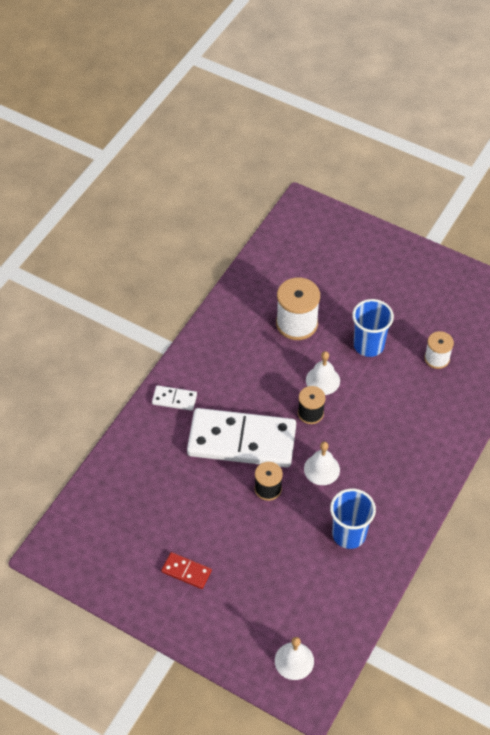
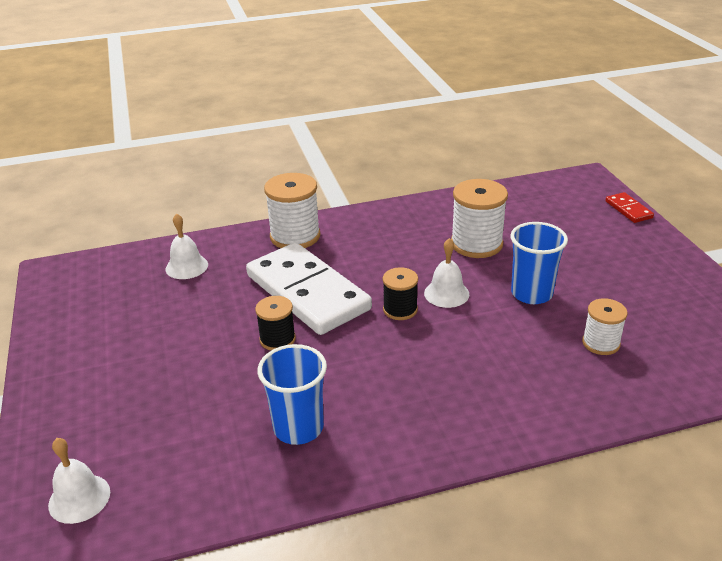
camera: 45 degrees right, 20 degrees down
white domino [152,385,197,411] -> white spool [264,173,321,248]
red domino [161,552,212,589] -> red domino moved to [605,192,654,223]
white bell [304,442,340,485] -> white bell moved to [165,213,208,279]

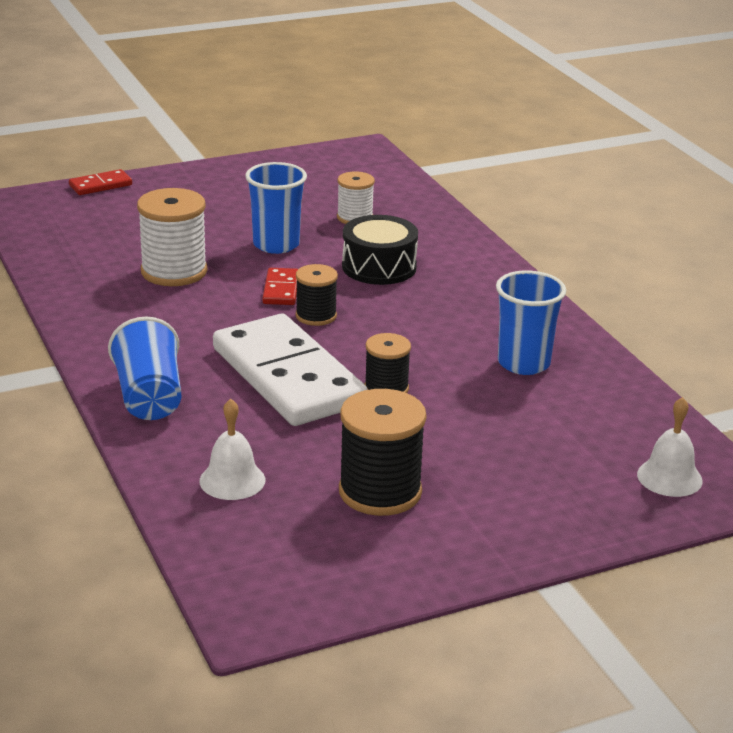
camera: 100 degrees left, 5 degrees down
white domino [246,243,372,335] -> white domino turned 75 degrees counterclockwise [213,314,368,426]
white spool [264,173,321,248] -> blue cup [108,317,181,420]
white bell [424,238,469,308] -> red domino [262,268,298,305]
none -> black spool [339,389,427,516]
none -> black drum [342,215,418,285]

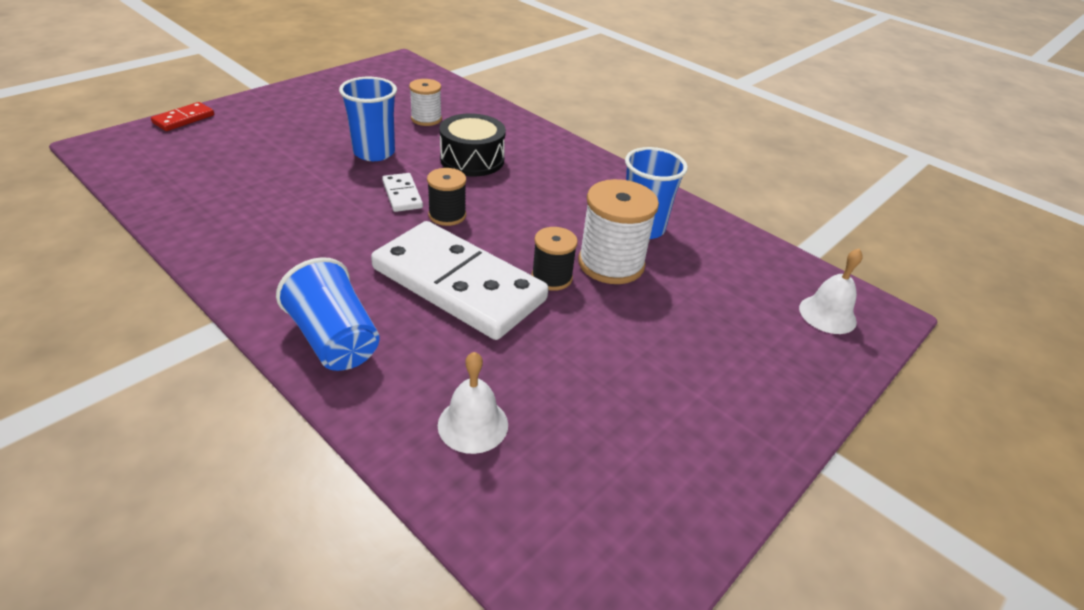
camera: 25 degrees left, 10 degrees up
white spool [137,188,207,286] -> white spool moved to [578,179,659,284]
red domino [262,268,298,305] -> white domino [382,173,423,212]
black spool [339,389,427,516] -> none

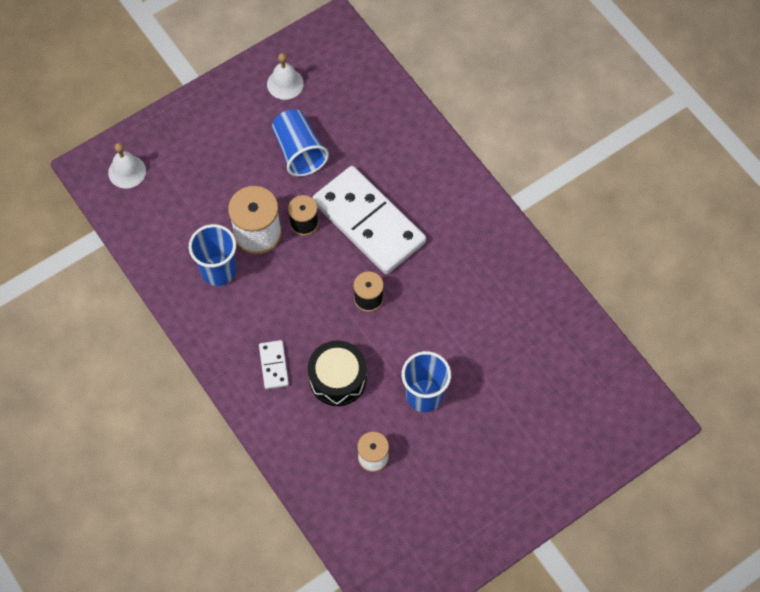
camera: 165 degrees left, 25 degrees up
red domino [151,102,214,131] -> none
blue cup [276,257,380,371] -> blue cup moved to [272,109,329,177]
white domino [382,173,423,212] -> white domino moved to [259,340,289,389]
white bell [438,352,508,454] -> white bell moved to [267,53,304,100]

